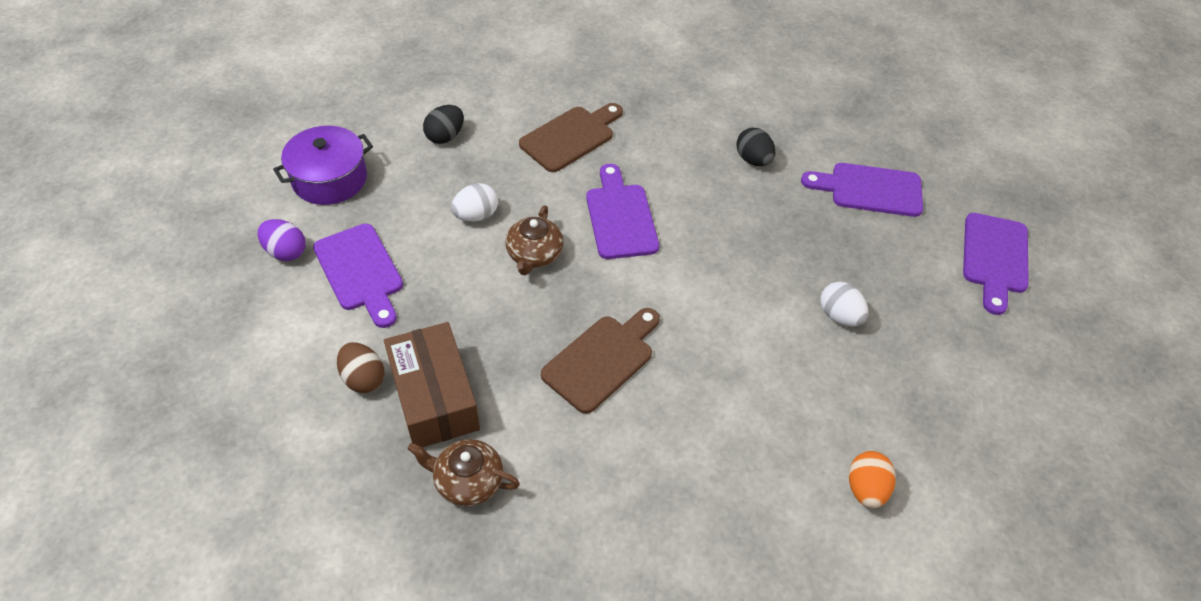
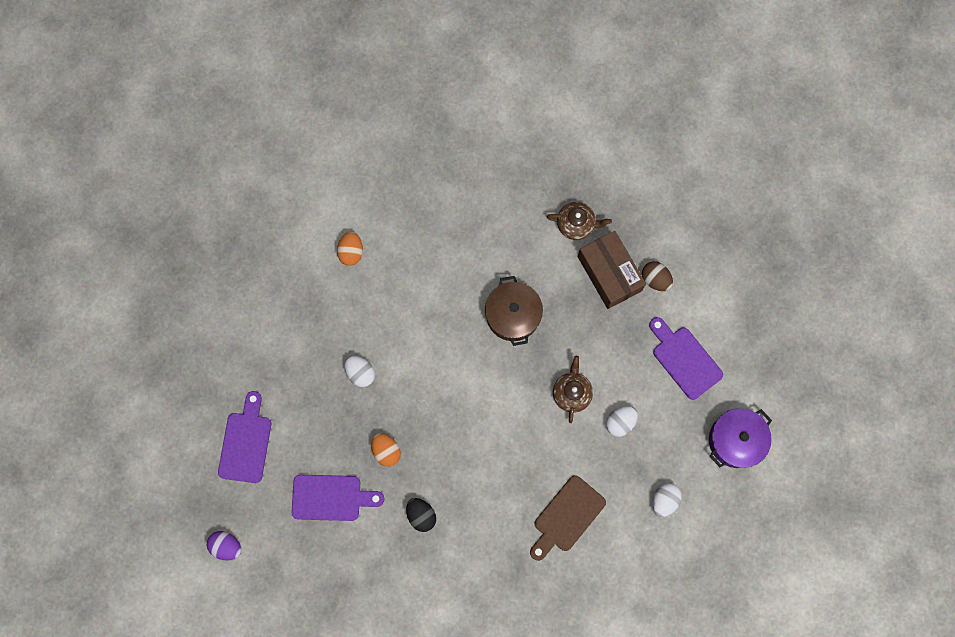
camera: 175 degrees right, 25 degrees up
purple egg [257,219,306,261] -> purple egg moved to [207,531,241,560]
black egg [423,105,464,144] -> white egg [652,483,682,517]
brown cutting board [541,308,660,414] -> brown pot [485,276,543,346]
purple cutting board [586,164,659,259] -> none
none -> orange egg [371,433,401,467]

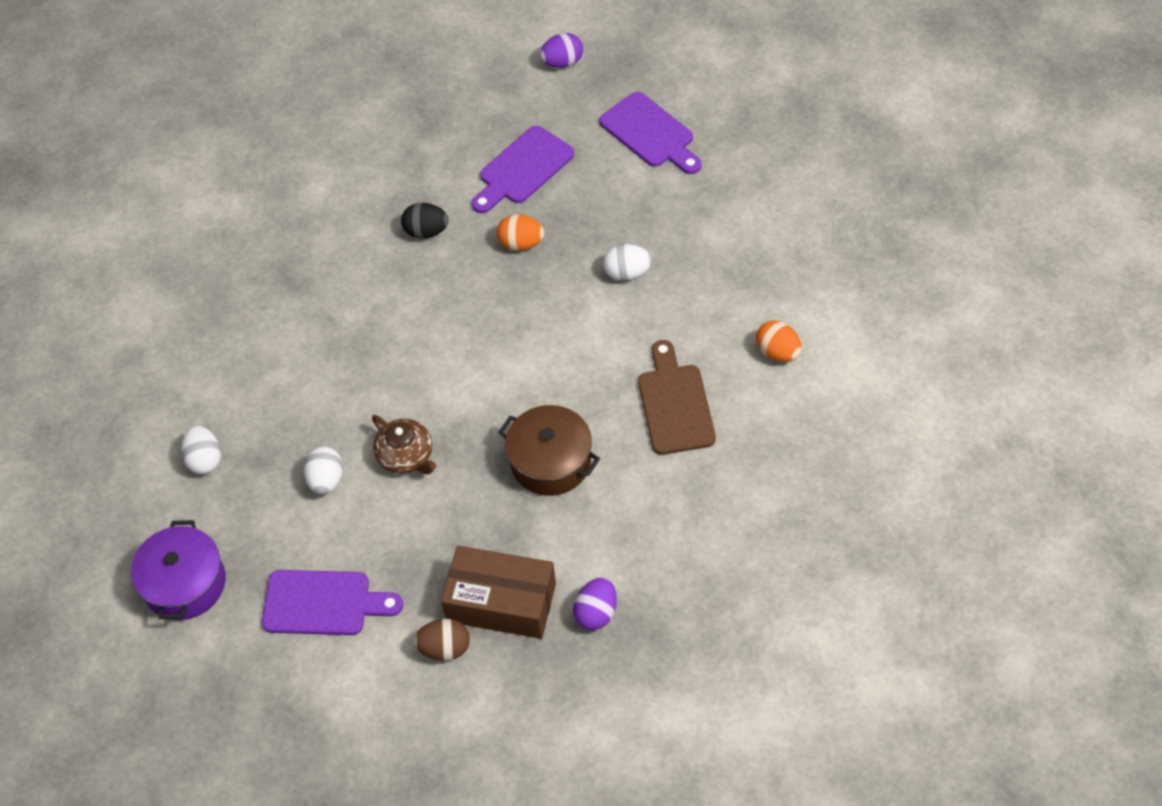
camera: 135 degrees right, 20 degrees down
brown cutting board [530,475,606,561] -> brown cutting board moved to [638,340,716,455]
brown teapot [547,202,612,240] -> purple egg [573,578,617,630]

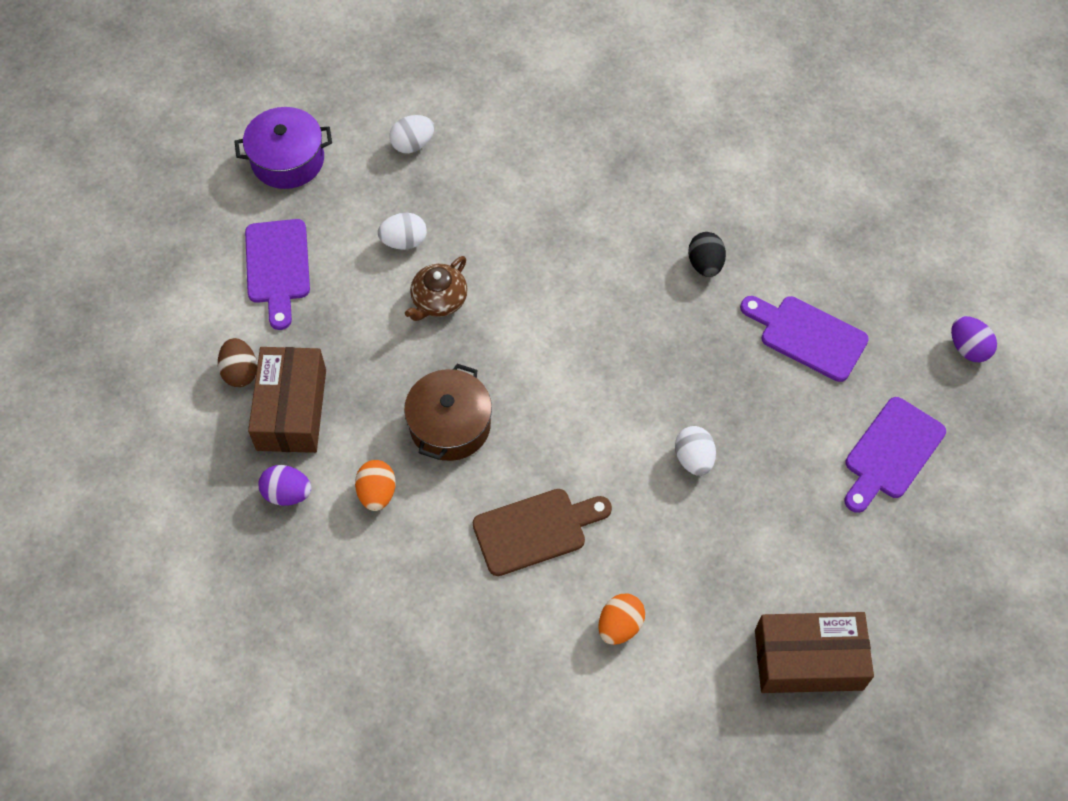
camera: 75 degrees right, 5 degrees up
orange egg [497,215,544,251] -> orange egg moved to [355,460,396,511]
none -> brown box [755,612,874,693]

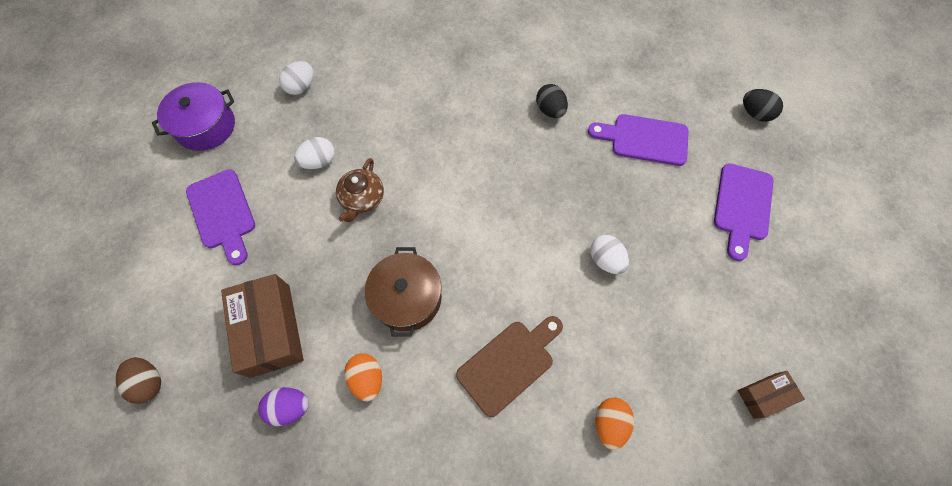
camera: 20 degrees left, 5 degrees up
brown egg [218,338,257,387] -> brown egg moved to [116,357,161,404]
brown box [755,612,874,693] -> brown box [738,371,805,419], size x0.53
purple egg [951,316,997,362] -> black egg [743,89,783,122]

